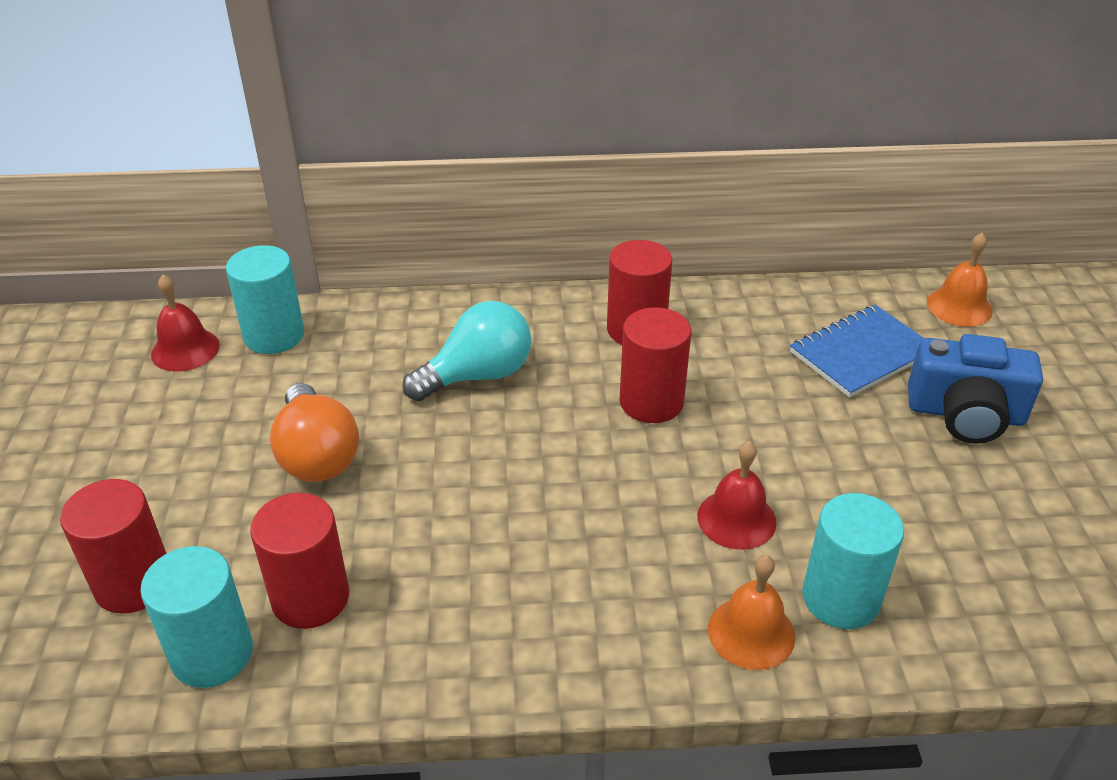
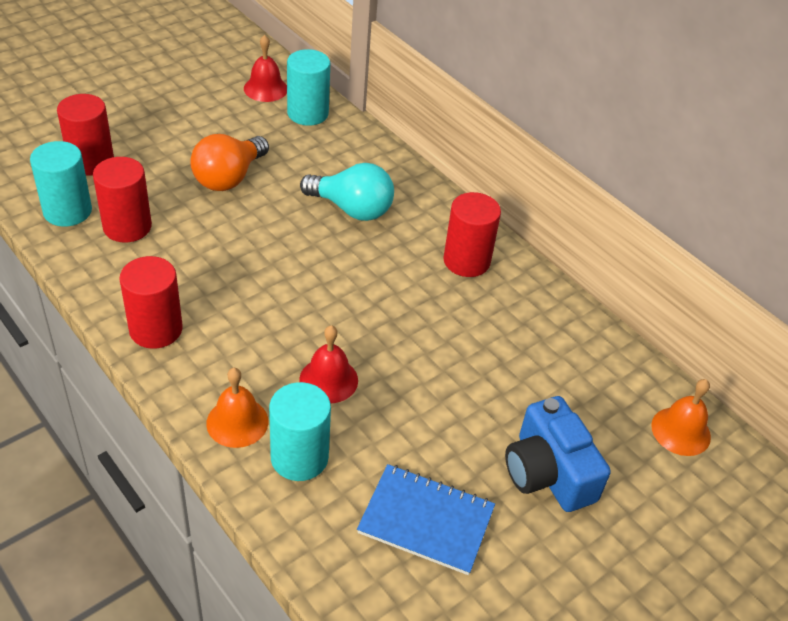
camera: 50 degrees right, 5 degrees up
red cylinder [619,307,691,423] -> red cylinder moved to [119,256,183,349]
blue notebook [790,305,924,398] -> blue notebook moved to [357,464,495,575]

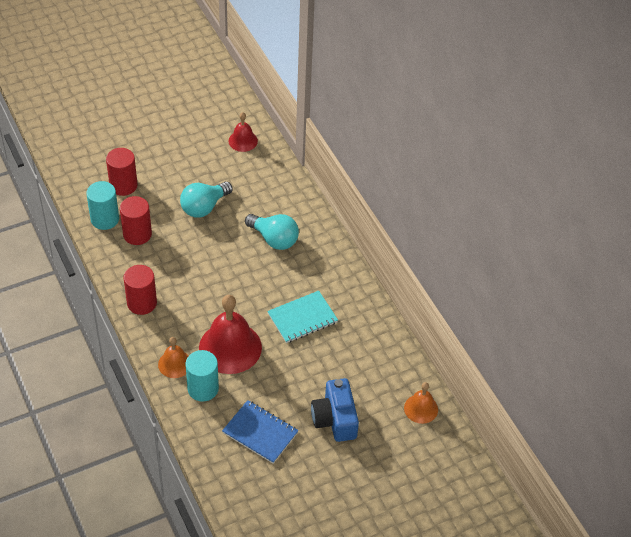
camera: 15 degrees right, 5 degrees up
orange light bulb [190,134,269,191] -> turquoise light bulb [180,182,233,218]
turquoise cylinder [287,49,330,126] -> none
red bell [299,325,358,403] -> red bell [199,295,262,374], size x1.89
red cylinder [443,192,501,277] -> none
none -> turquoise notebook [267,291,338,343]

